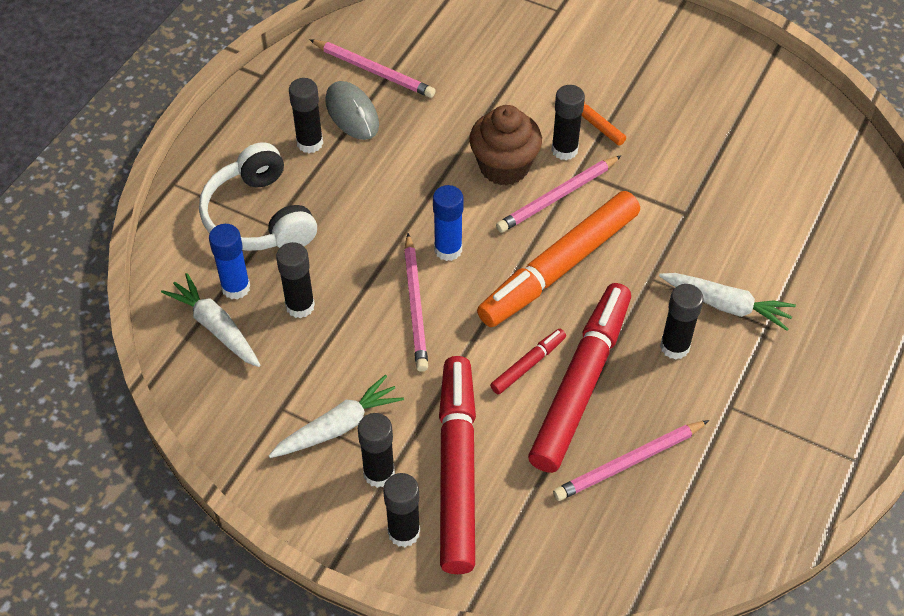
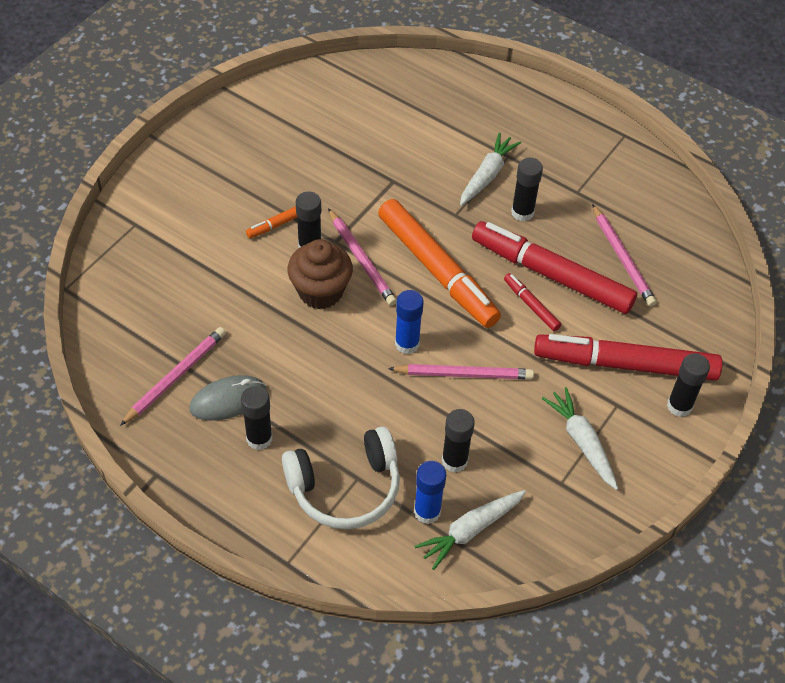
camera: 85 degrees left, 0 degrees up
black glue stick [358,413,395,488] -> none

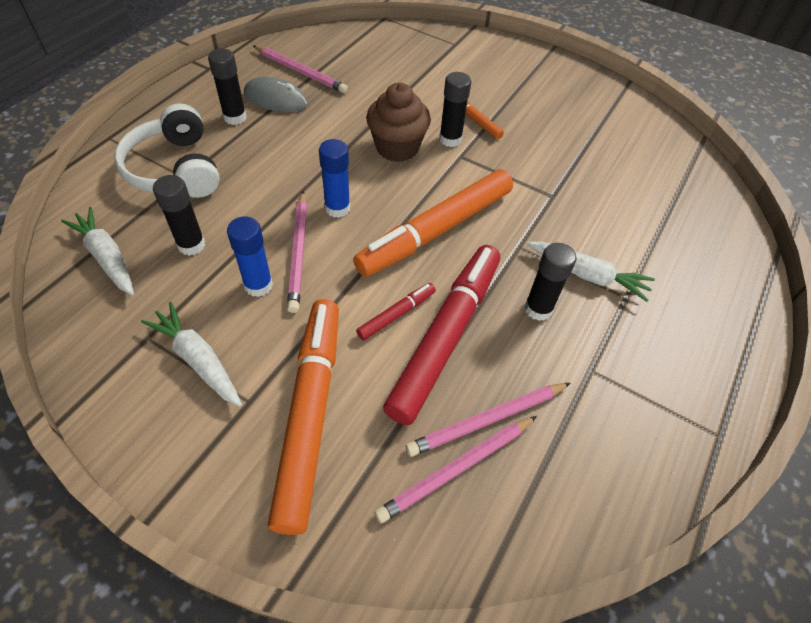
camera: 85 degrees right, 0 degrees up
grey mouse [189,375,266,421] -> grey mouse turned 45 degrees counterclockwise [244,77,308,112]
pink pencil [328,208,397,306] -> pink pencil moved to [374,416,537,523]
blue glue stick [414,461,446,524] -> blue glue stick moved to [227,216,273,297]
red marker [534,334,723,380] -> orange marker [268,299,339,535]
white carrot [541,387,618,490] -> white carrot turned 105 degrees counterclockwise [141,302,242,407]
black glue stick [667,353,710,417] -> none

